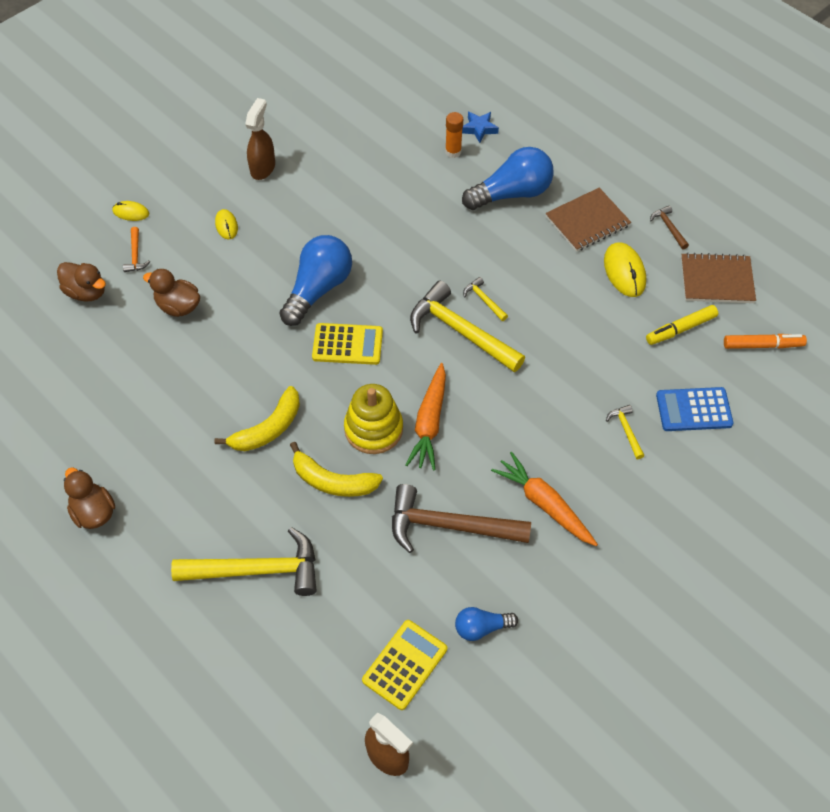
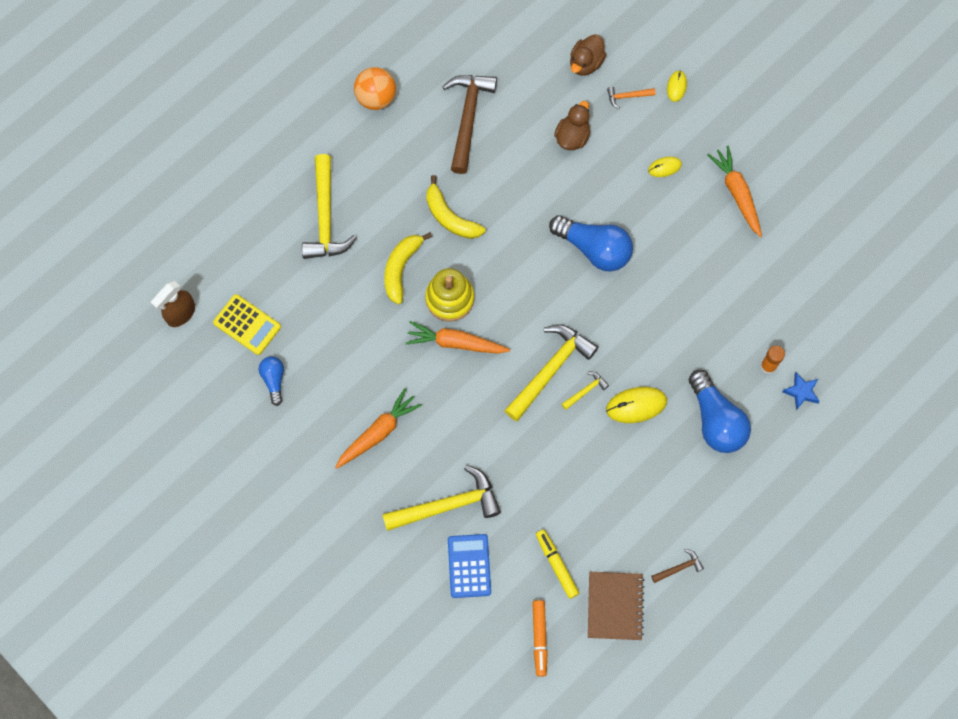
camera: 90 degrees right, 15 degrees up
brown duck [64,467,115,529] -> orange ball [354,67,396,110]
brown spray bottle [245,98,275,180] -> orange carrot [707,146,762,237]
yellow calculator [312,323,383,365] -> none
brown hammer [392,484,531,553] -> brown hammer moved to [443,75,497,174]
brown notebook [545,188,631,252] -> none
yellow mouse [604,242,646,297] -> yellow mouse moved to [606,387,667,423]
yellow hammer [606,405,644,459] -> yellow hammer [382,465,501,531], size x2.24

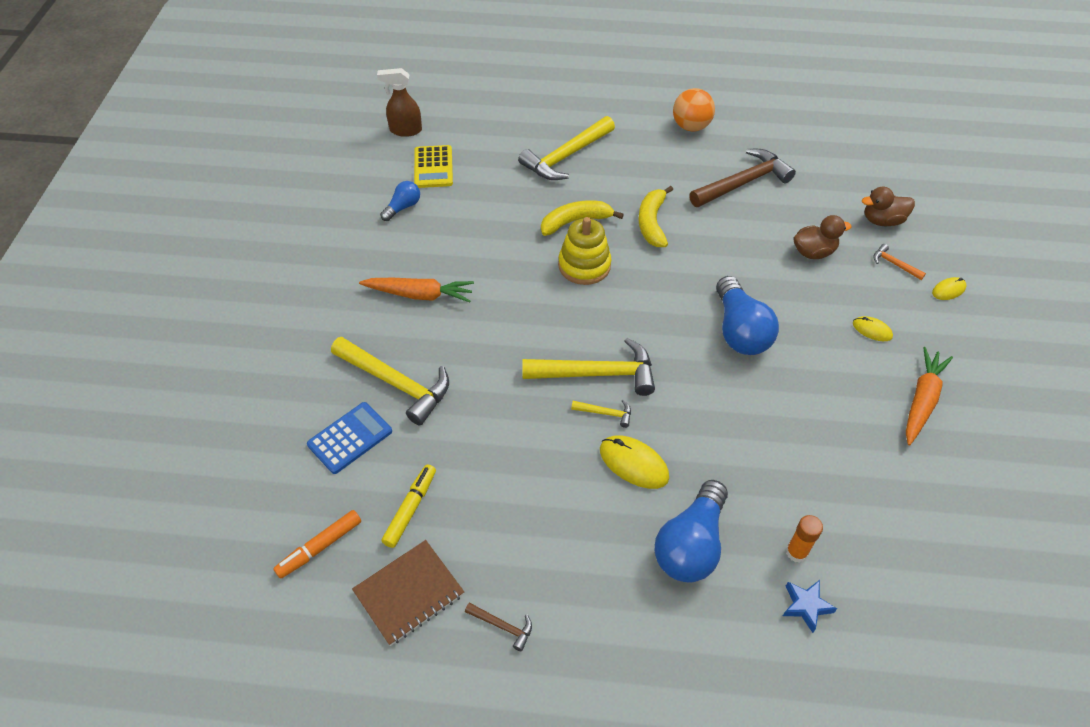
camera: 50 degrees right, 20 degrees down
orange carrot [406,321,510,354] -> none

